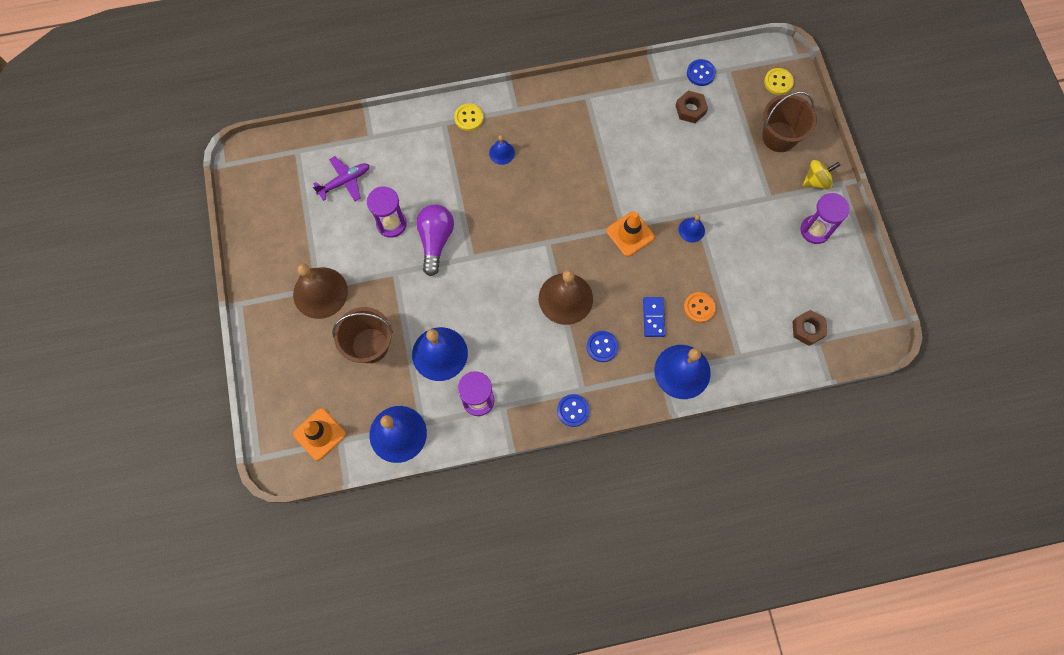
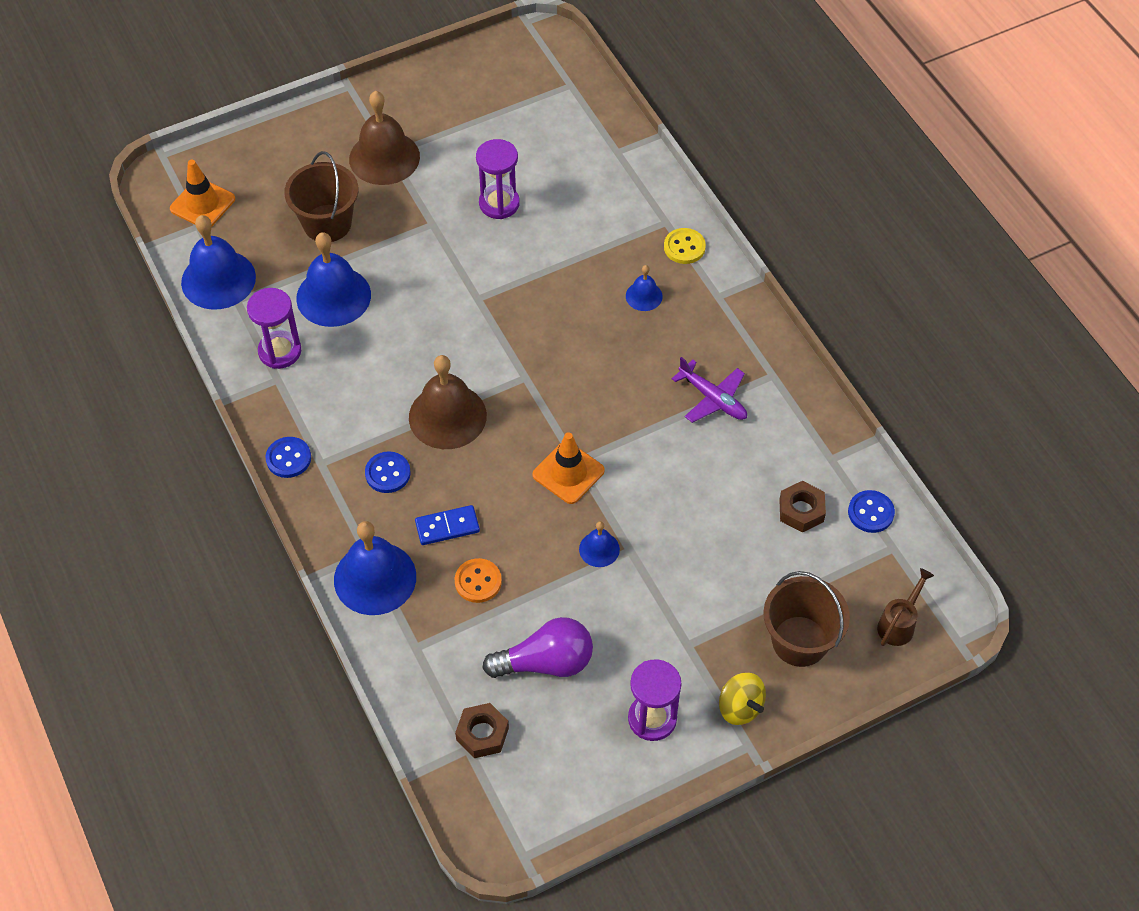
camera: 75 degrees right, 15 degrees down
purple plane [313,156,369,201] -> purple plane moved to [672,357,747,423]
purple light bulb [416,204,454,276] -> purple light bulb moved to [483,617,593,678]
yellow button [764,68,794,95] -> brown watering can [877,568,934,646]

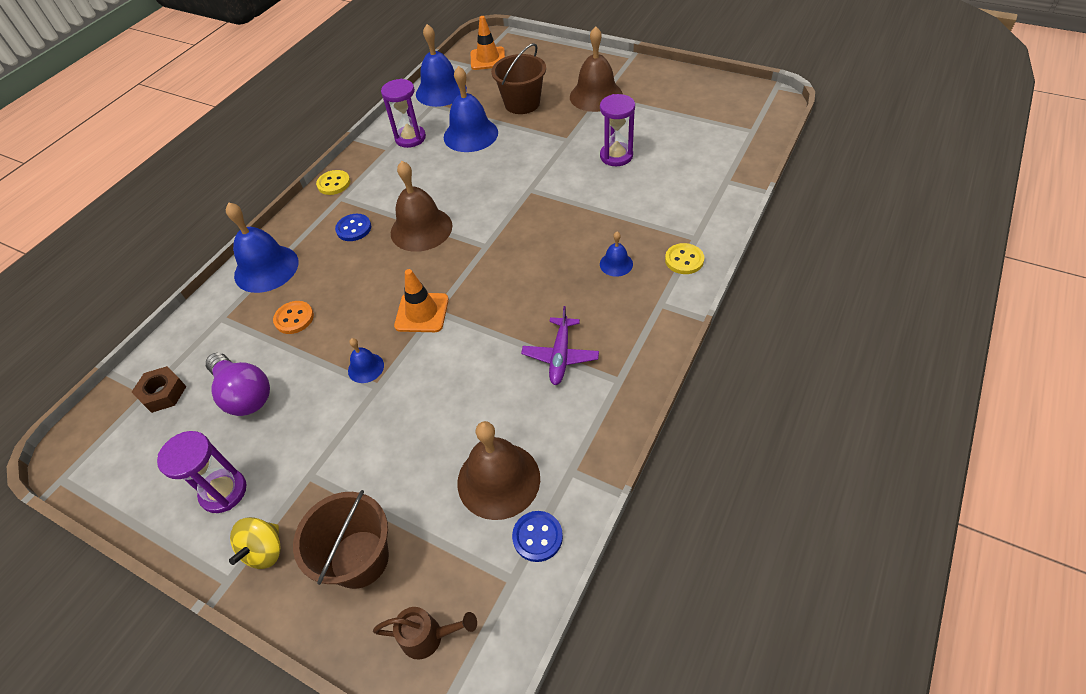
camera: 60 degrees right, 5 degrees down
blue button [266,437,311,478] -> yellow button [316,170,350,195]
blue domino [415,505,480,545] -> none
brown nut [779,481,826,533] -> brown bell [457,421,540,520]

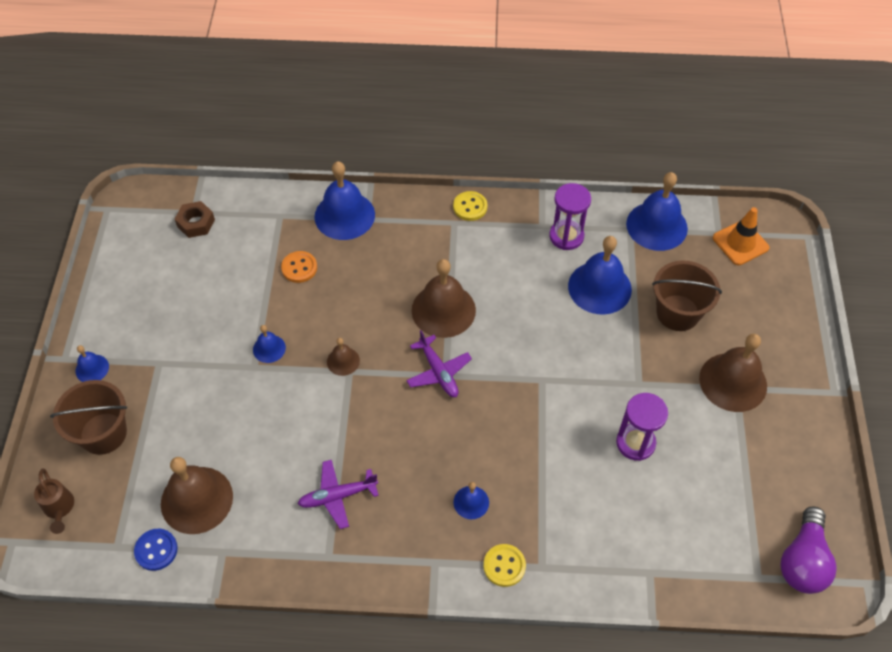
camera: 60 degrees right, 5 degrees up
purple hourglass [157,431,246,513] -> none
purple light bulb [206,353,270,416] -> purple light bulb moved to [781,507,837,594]
yellow spinning top [229,517,281,569] -> blue bell [75,345,109,382]
blue button [335,214,371,241] -> none
orange traffic cone [394,269,449,332] -> brown bell [327,338,360,376]
none -> purple plane [406,330,472,397]

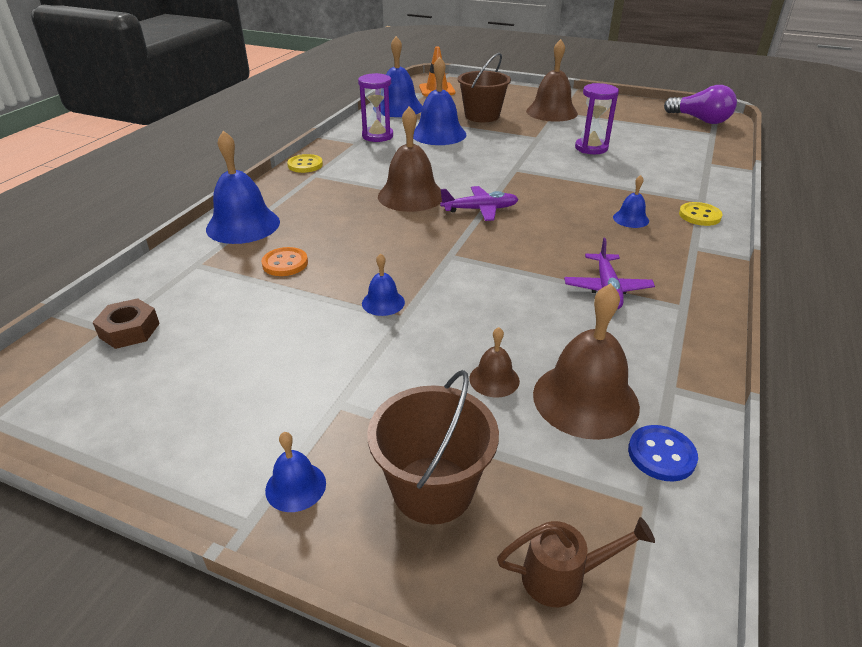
camera: 70 degrees left, 20 degrees down
brown bell [327,338,360,376] -> brown bell moved to [469,327,520,397]

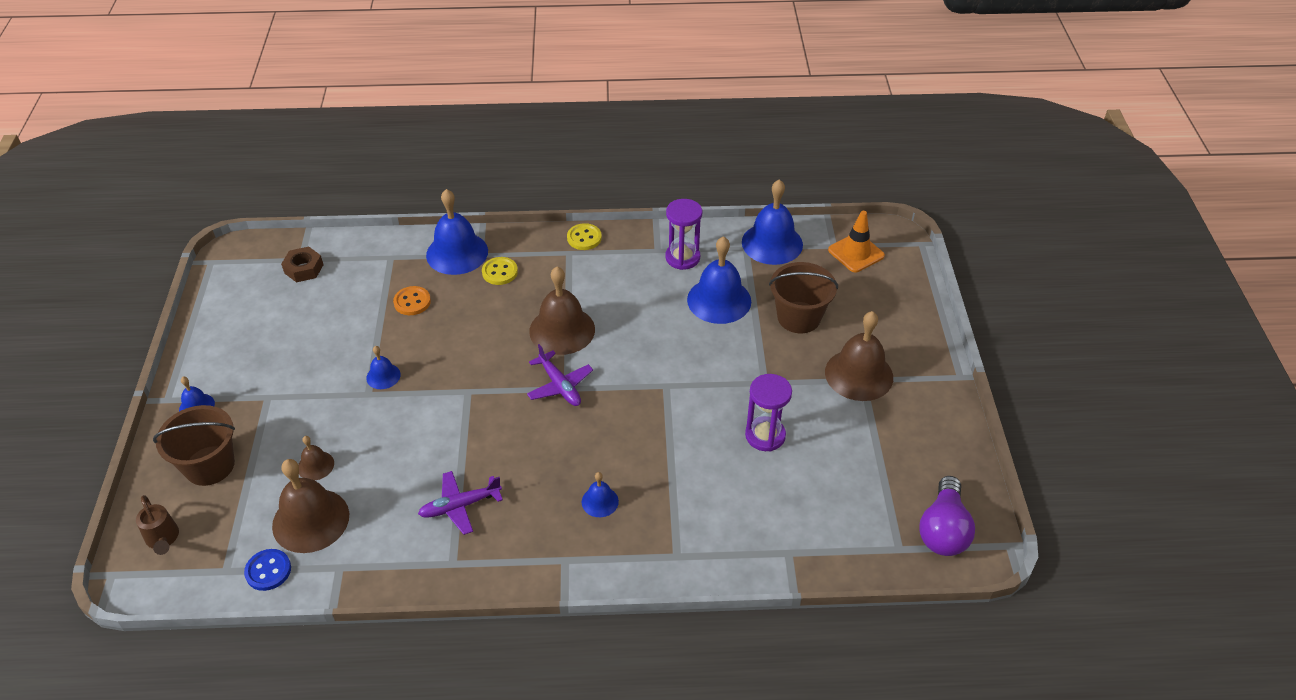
camera: 65 degrees right, 10 degrees up
yellow button [679,202,722,226] -> yellow button moved to [482,257,518,285]

